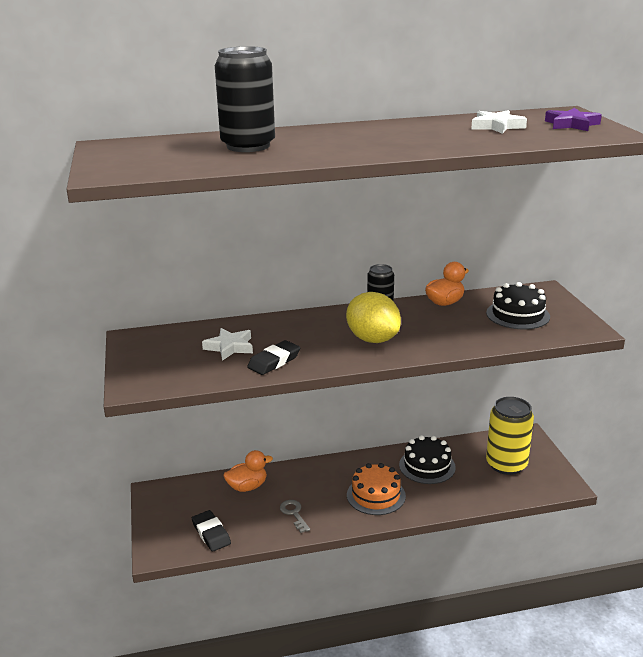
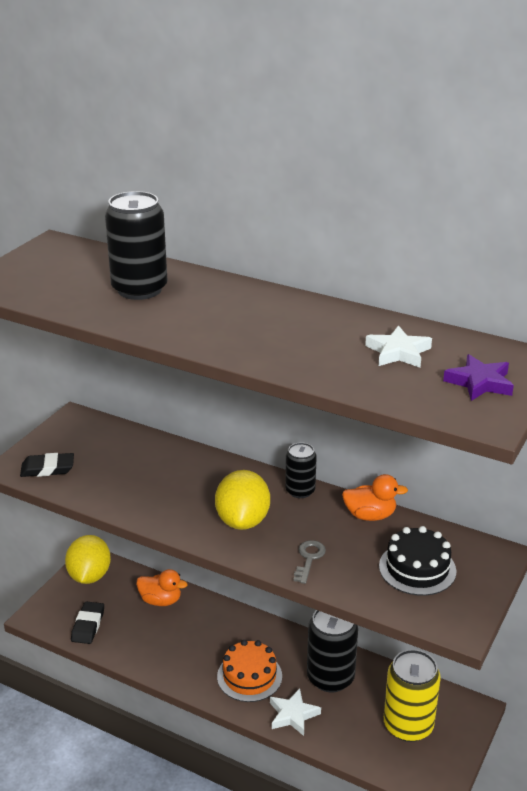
camera: 40 degrees right, 5 degrees up
white star [202,328,253,361] -> white star moved to [270,688,321,736]
black eraser [247,340,300,375] -> black eraser moved to [20,453,74,477]
grey key [280,500,310,533] -> grey key moved to [293,540,326,584]
black cake [399,435,456,484] -> black can [307,610,358,692]
none -> yellow lemon [65,535,111,584]

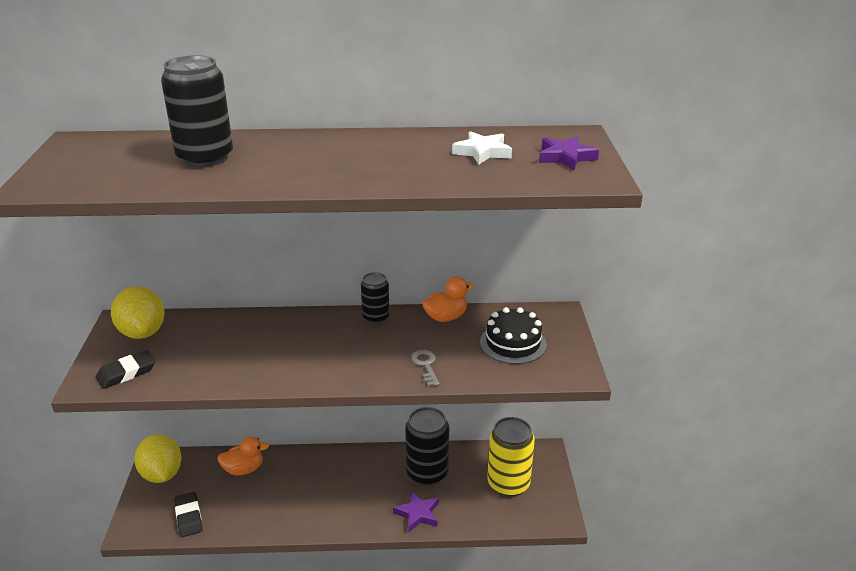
camera: 30 degrees left, 0 degrees up
yellow lemon [215,470,270,530] -> yellow lemon moved to [111,286,165,339]
orange cake [217,640,282,702] -> none
white star [270,688,321,736] -> purple star [393,491,439,532]

